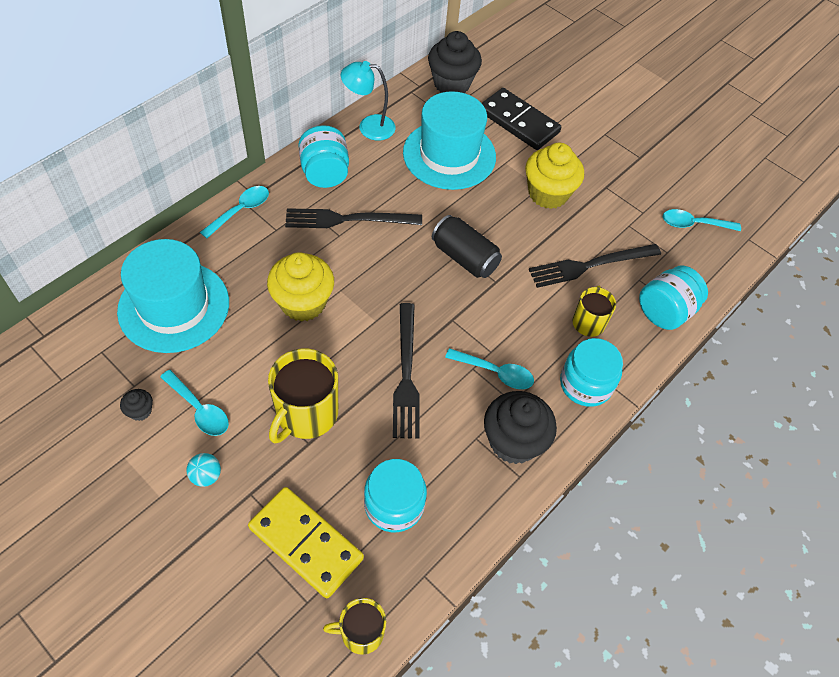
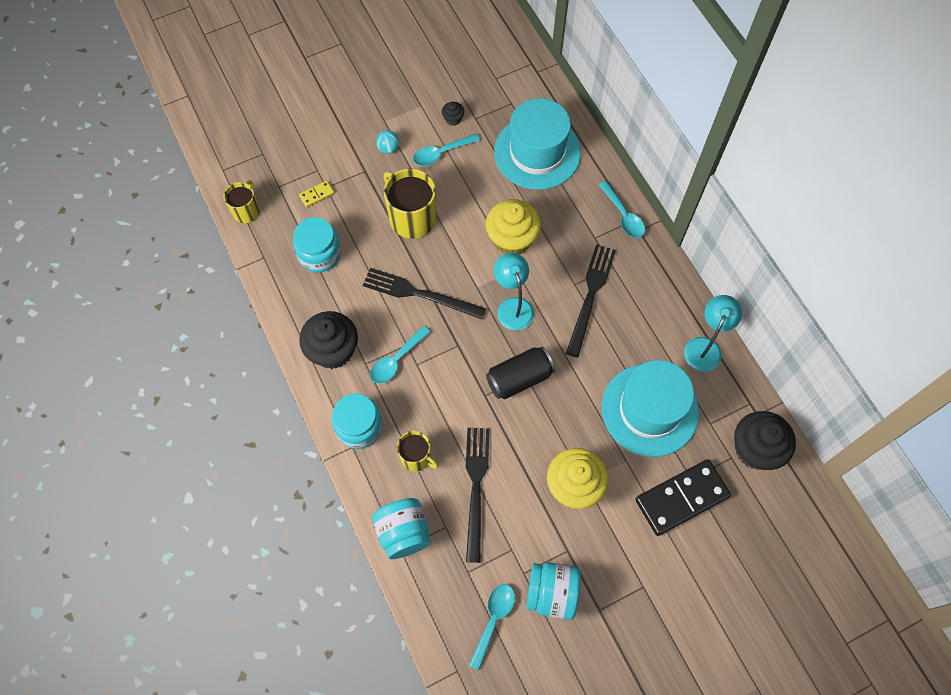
camera: 115 degrees right, 10 degrees up
yellow domino [248,487,364,598] -> yellow domino [299,181,334,207], size x0.42
turquoise jar [298,125,349,188] -> turquoise jar moved to [527,562,581,620]
none -> turquoise lamp [494,253,534,331]

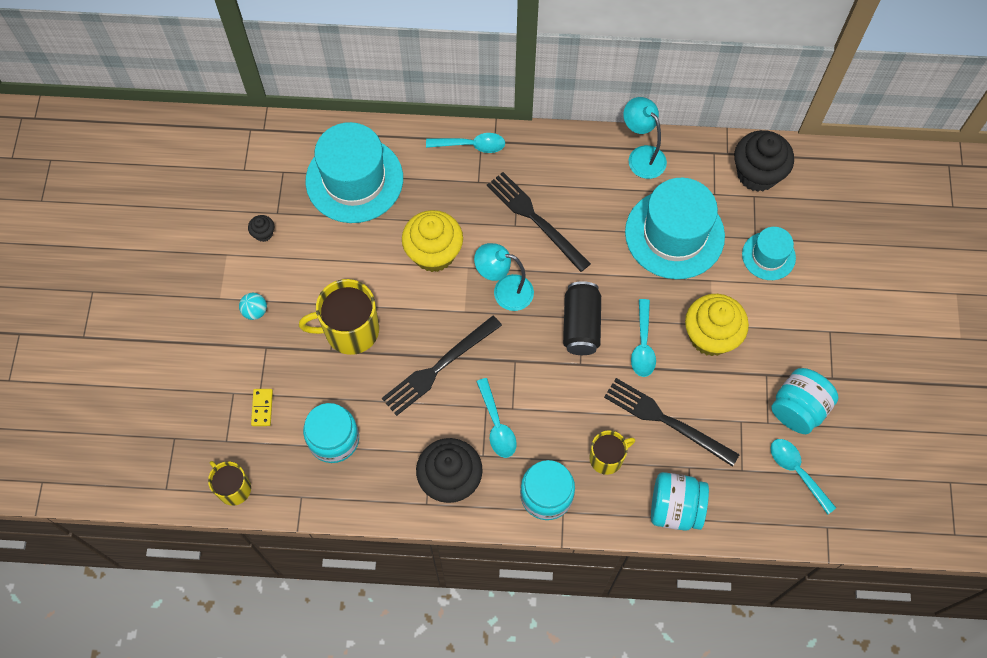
camera: 60 degrees left, 0 degrees up
turquoise spoon [413,134,480,166] -> turquoise spoon moved to [631,299,656,377]
black domino [635,459,731,536] -> turquoise hat [742,227,796,280]

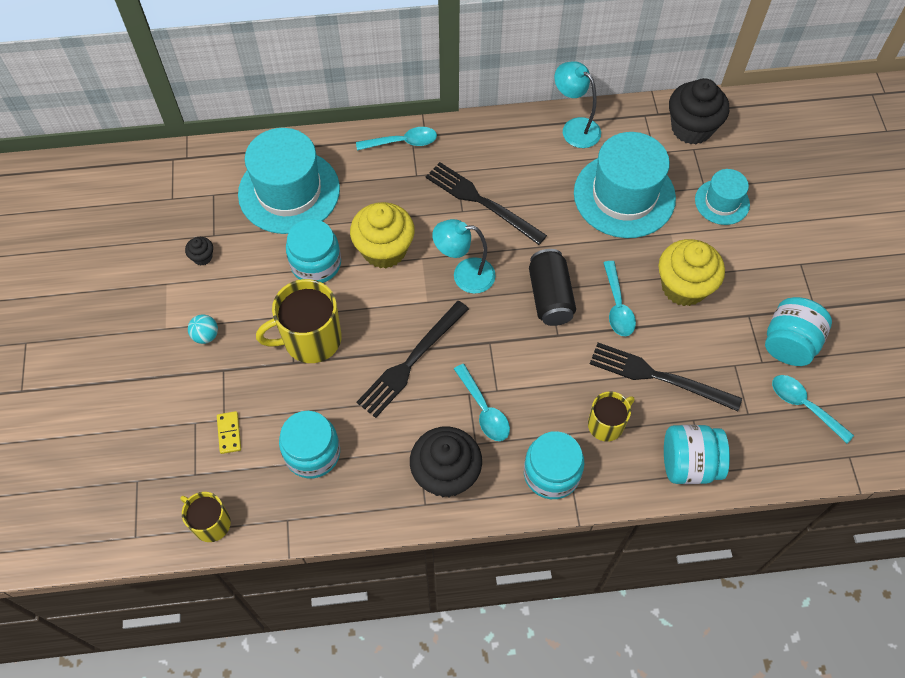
camera: 10 degrees left, 5 degrees down
none -> turquoise jar [286,219,341,283]

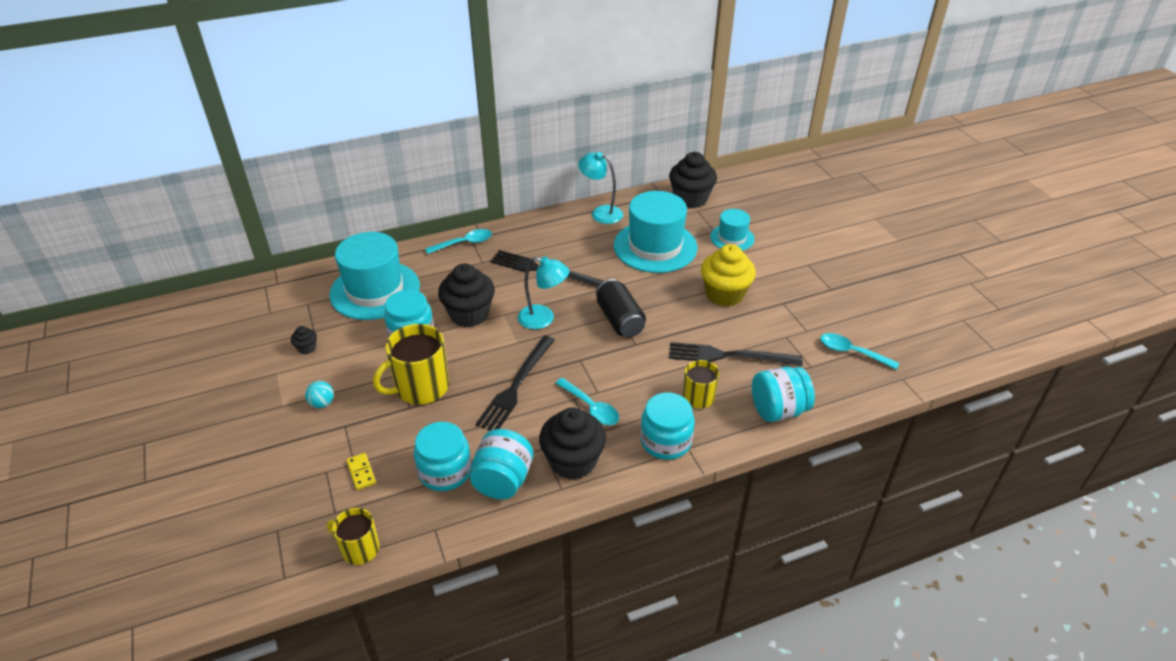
camera: 15 degrees left, 20 degrees down
yellow cupcake [350,202,415,268] -> black cupcake [438,263,495,327]
turquoise lamp [432,219,496,294] -> turquoise lamp turned 150 degrees counterclockwise [518,256,569,329]
turquoise spoon [603,261,636,336] -> none
turquoise jar [765,297,832,366] -> turquoise jar moved to [470,429,533,500]

